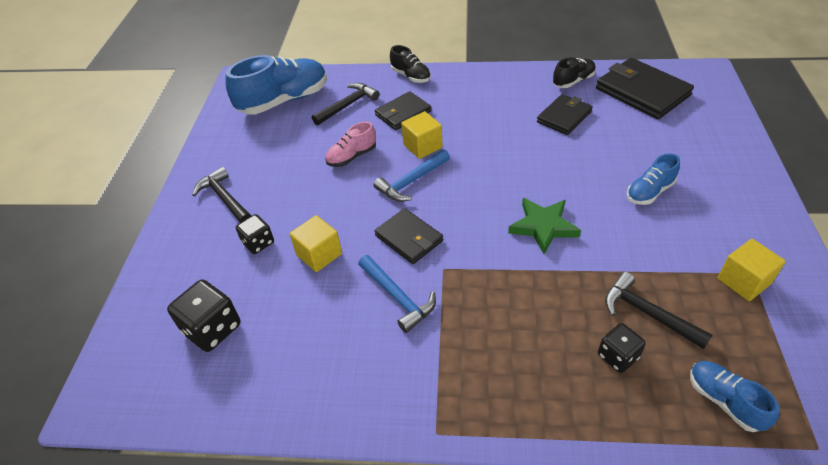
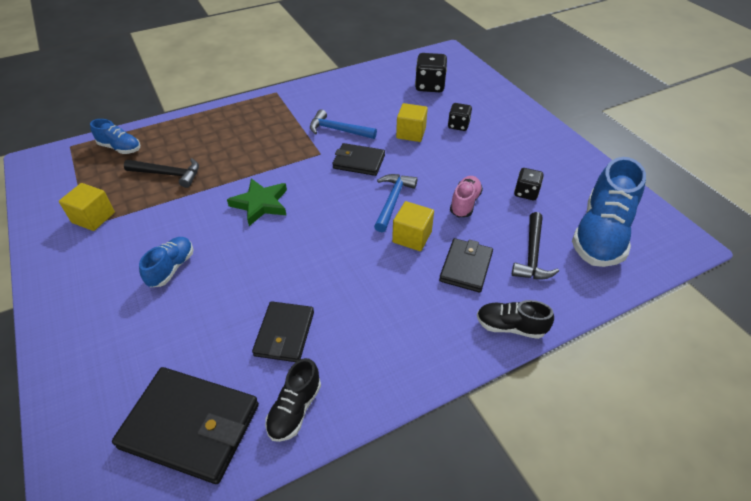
camera: 145 degrees right, 0 degrees up
black hammer [192,167,251,223] -> none
black dice [598,323,646,373] -> black dice moved to [514,168,544,200]

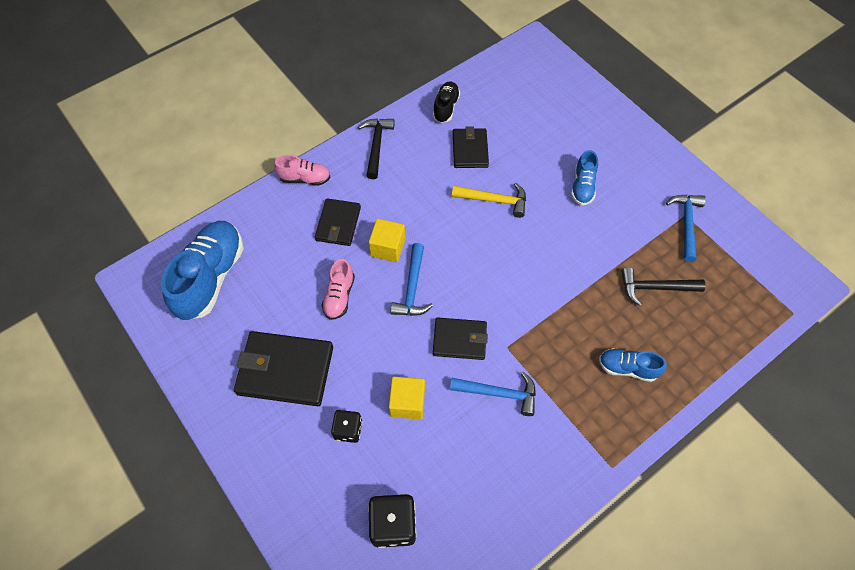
camera: 170 degrees right, 15 degrees up
yellow cube [59,183,115,231] -> blue hammer [666,195,706,262]
blue shoe [90,119,140,154] -> blue shoe moved to [599,348,667,382]
black wallet [112,367,259,484] -> black wallet moved to [234,331,333,406]
green star [227,178,287,226] -> none
black shoe [477,300,554,339] -> pink shoe [274,155,331,186]
black hammer [512,212,559,279] -> black hammer moved to [358,118,395,179]
black dice [514,168,544,200] -> none
none -> yellow hammer [452,182,526,218]

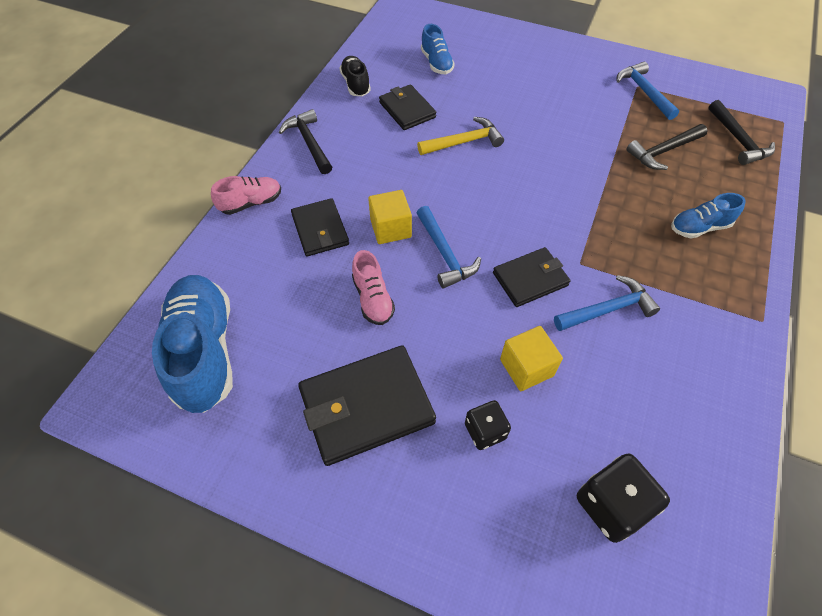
camera: 30 degrees left, 5 degrees down
blue shoe [571,150,598,205] -> blue shoe moved to [421,24,455,74]
none -> black hammer [708,100,775,165]

